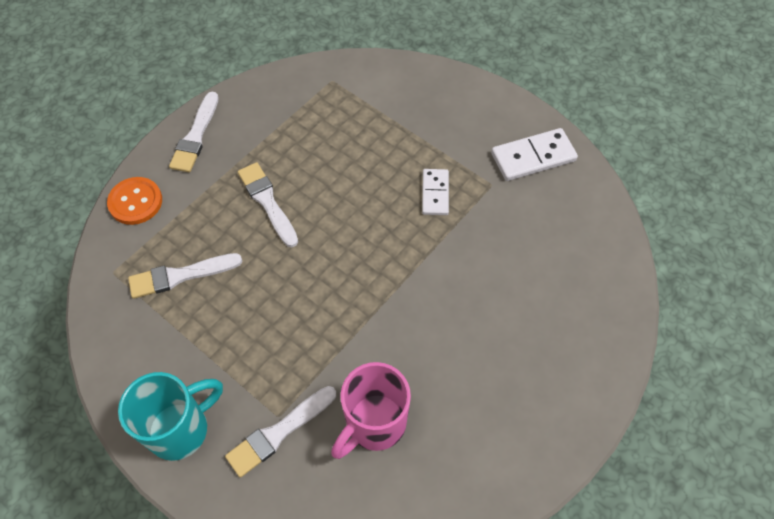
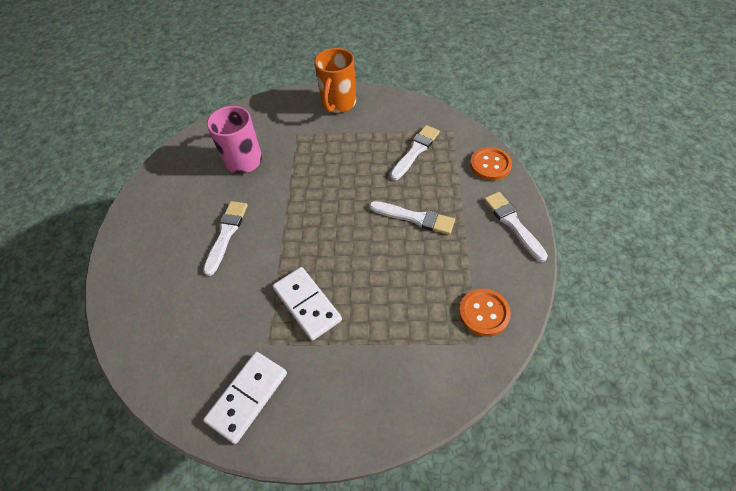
camera: 145 degrees right, 5 degrees down
turquoise mug [118,372,223,461] -> orange mug [314,48,356,113]
white brush [225,386,336,478] -> white brush moved to [203,201,248,276]
white domino [422,169,449,215] -> white domino [273,267,342,341], size x1.54
none -> orange button [459,289,511,336]

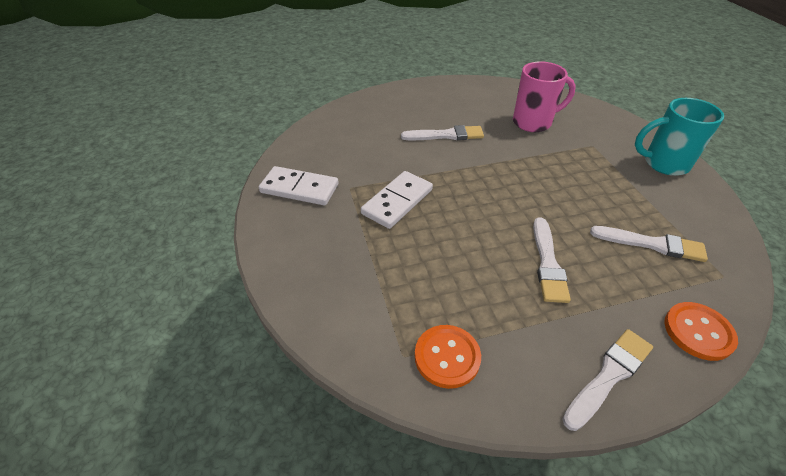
camera: 70 degrees right, 10 degrees down
orange mug [314,48,356,113] -> turquoise mug [635,98,724,176]

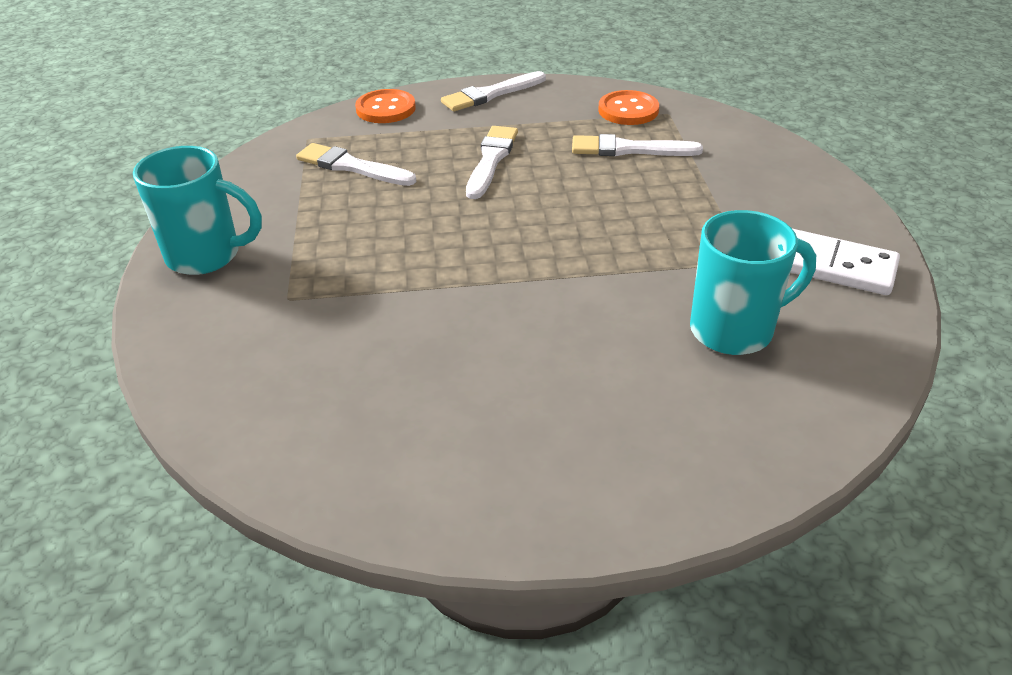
camera: 170 degrees left, 5 degrees down
white domino [361,171,433,229] -> none
white brush [401,125,484,140] -> white brush moved to [572,134,703,156]
pink mug [513,61,576,132] -> none
none -> turquoise mug [690,210,816,355]

